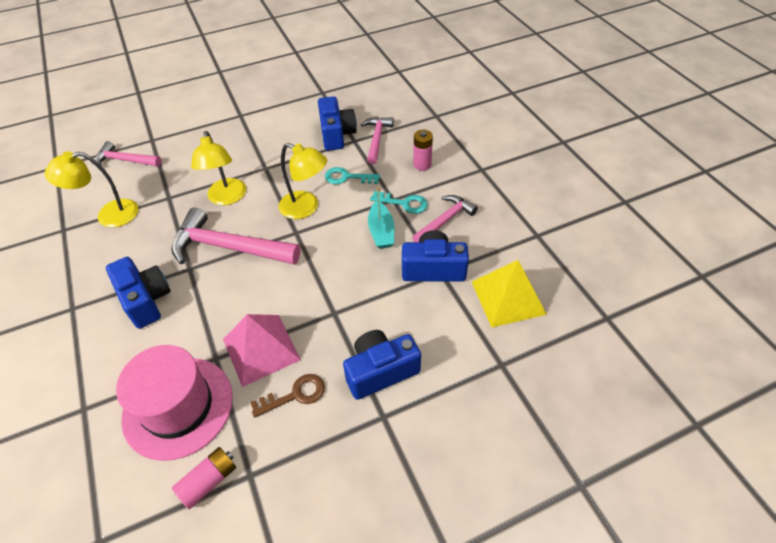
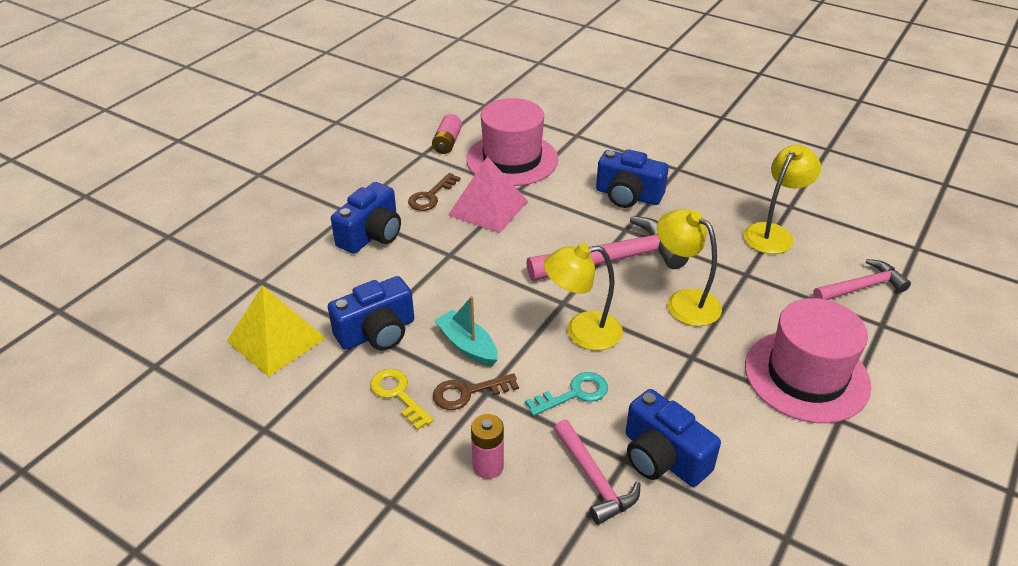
camera: 145 degrees right, 10 degrees down
turquoise key [370,191,428,214] -> brown key [433,373,519,410]
pink hammer [412,195,478,242] -> yellow key [370,369,434,430]
none -> pink hat [745,298,871,423]

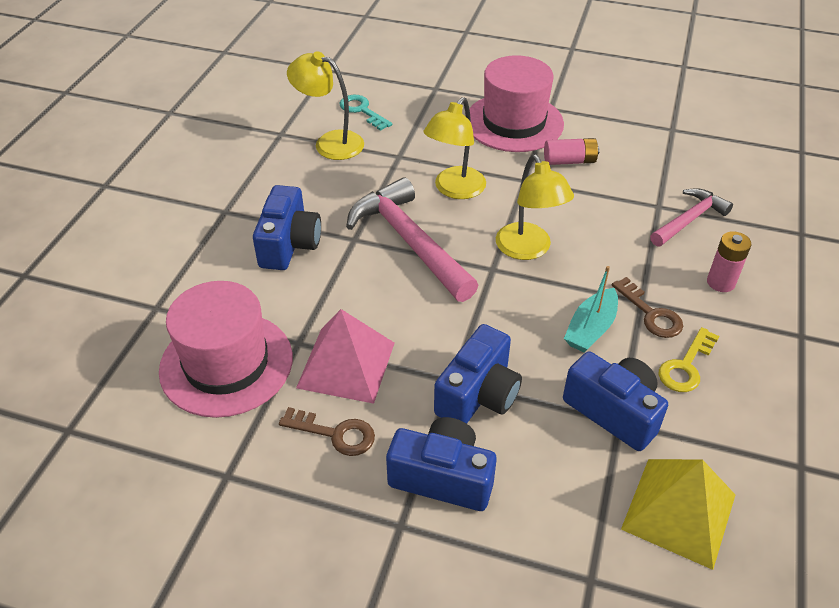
camera: 105 degrees left, 5 degrees up
pink battery [432,114,462,154] -> pink battery moved to [544,138,600,165]
turquoise key [525,372,608,416] -> turquoise key moved to [340,95,392,131]
blue camera [626,389,721,487] -> blue camera moved to [434,324,522,424]
pink hammer [813,259,911,300] -> none

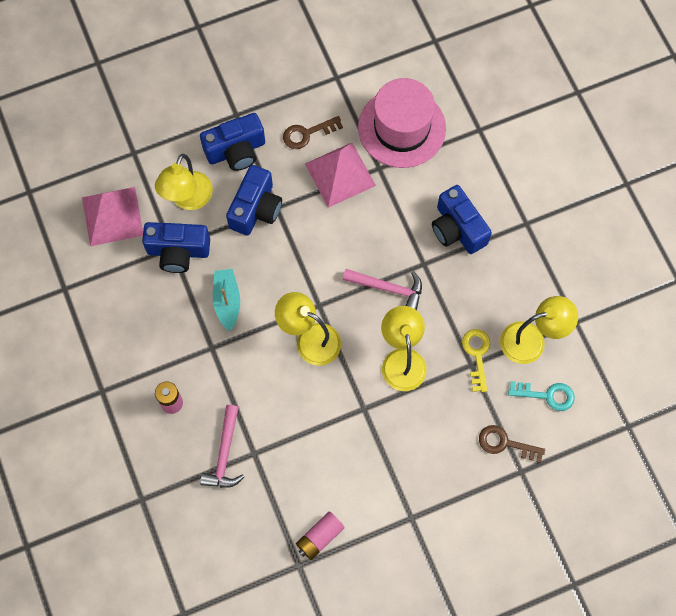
camera: 140 degrees right, 25 degrees up
pink hammer [346,177,479,302] -> pink hammer [343,269,422,310], size x0.59
blue camera [434,324,522,424] -> blue camera turned 150 degrees counterclockwise [226,165,282,236]
pink hat [469,55,564,152] -> none
pink battery [544,138,600,165] -> pink battery moved to [296,511,345,560]
brown key [612,277,683,338] -> brown key moved to [479,425,545,463]
yellow pyramid [621,459,735,570] -> pink pyramid [82,187,143,246]
yellow key [659,327,719,392] -> yellow key moved to [462,329,491,392]
none -> yellow lamp [155,154,213,210]

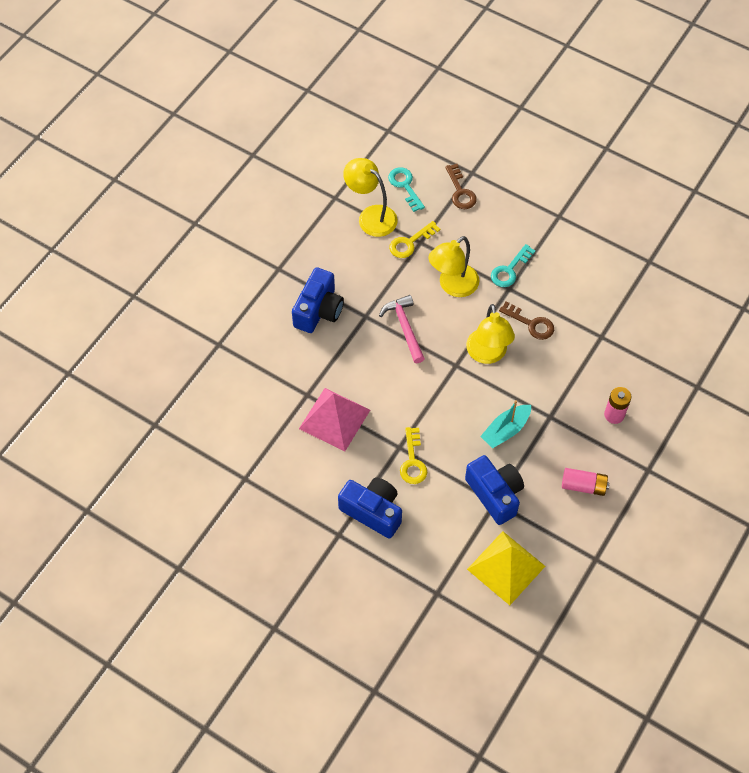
camera: 125 degrees left, 10 degrees down
pink pyramid [82,187,143,246] -> yellow pyramid [467,531,545,605]
yellow lamp [155,154,213,210] -> none
pink hammer [200,405,244,488] -> none
blue camera [226,165,282,236] -> yellow key [400,427,427,484]
brown key [283,116,343,149] -> brown key moved to [499,301,554,340]
pink battery [296,511,345,560] -> pink battery moved to [562,468,610,496]
pink hat [358,78,446,168] -> none
none -> turquoise key [491,244,535,287]

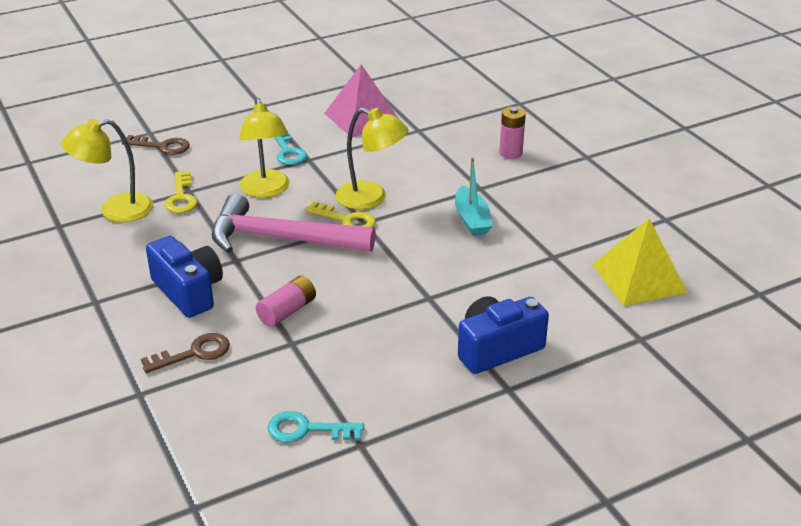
camera: 60 degrees left, 25 degrees down
pink pyramid [299,388,370,452] -> pink pyramid moved to [324,64,399,138]
pink hammer [379,295,425,363] -> pink hammer [212,193,376,253], size x1.68
turquoise key [388,167,425,212] -> turquoise key moved to [268,411,364,443]
yellow key [400,427,427,484] -> yellow key moved to [305,201,376,227]
blue camera [465,455,524,525] -> none
brown key [499,301,554,340] -> brown key moved to [141,333,230,373]
pink battery [562,468,610,496] -> pink battery moved to [256,276,316,327]

